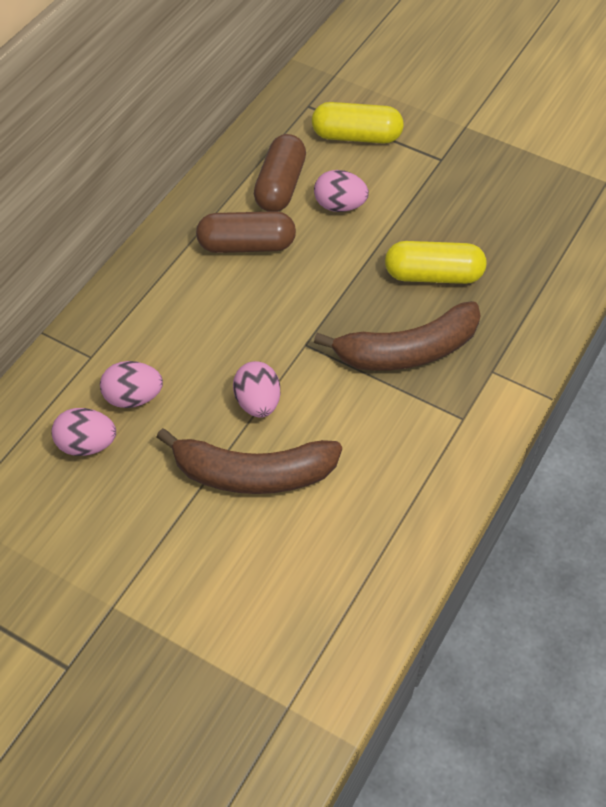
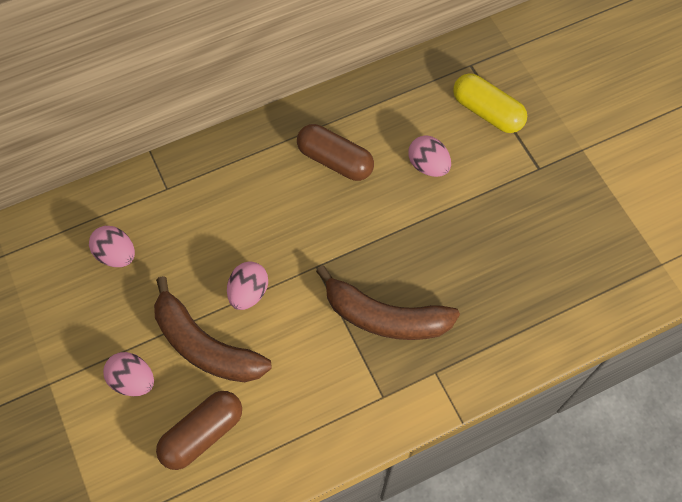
camera: 35 degrees right, 10 degrees up
pink egg [100,361,163,408] -> pink egg moved to [103,352,154,396]
brown capsule [254,134,306,212] -> brown capsule moved to [156,391,242,470]
yellow capsule [385,241,486,284] -> none

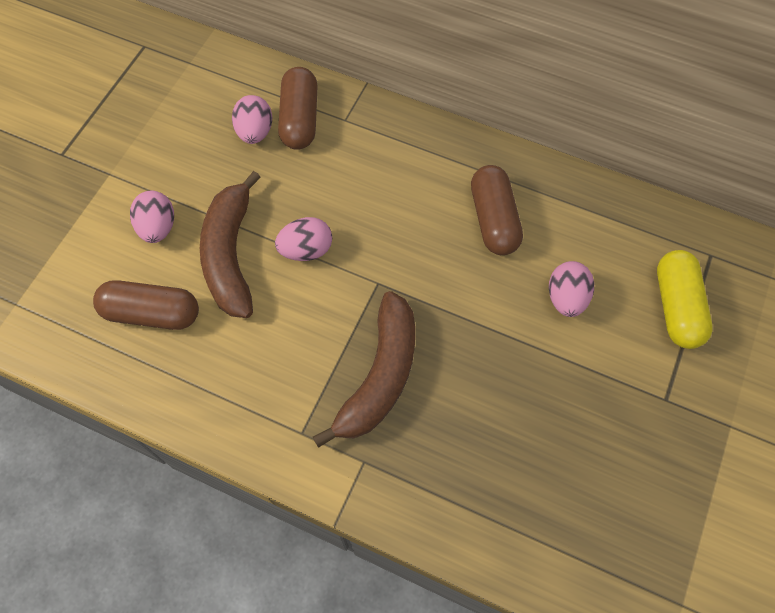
camera: 50 degrees right, 0 degrees up
brown banana [316,266,460,340] -> brown banana turned 135 degrees counterclockwise [313,291,415,448]
none -> brown capsule [278,67,318,150]

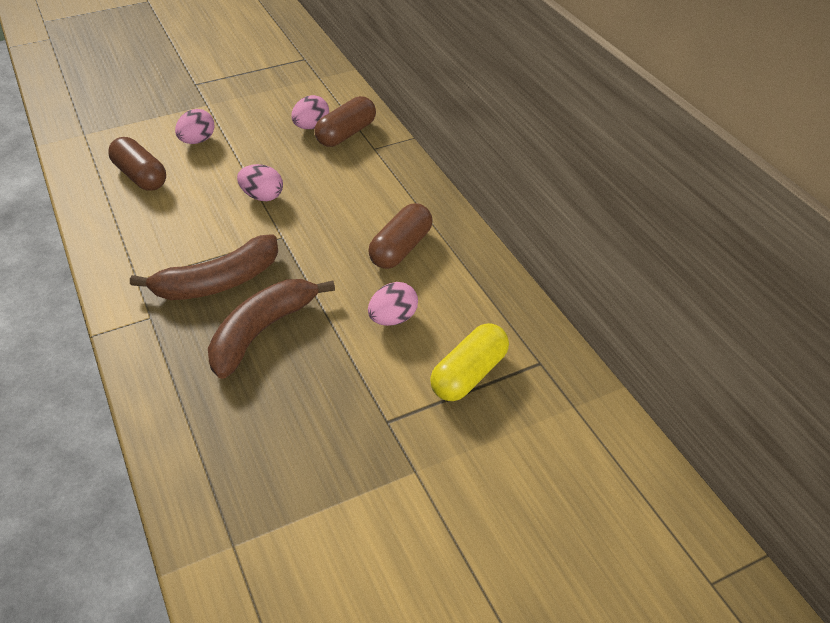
camera: 40 degrees right, 20 degrees down
brown banana [200,171,261,318] -> brown banana moved to [208,279,335,379]

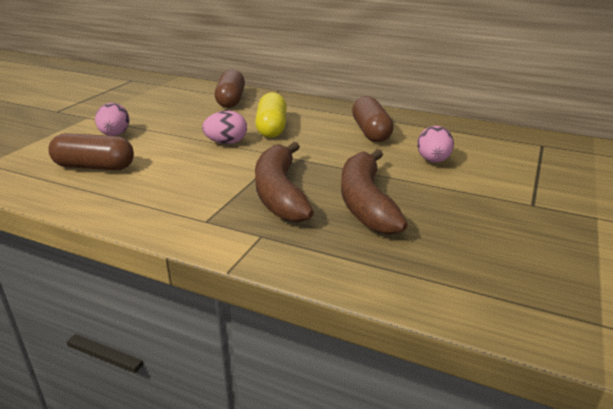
camera: 40 degrees left, 15 degrees down
brown banana [130,235,278,300] -> brown banana turned 150 degrees clockwise [255,142,314,223]
pink egg [291,95,329,129] -> none
yellow capsule [430,323,509,401] -> yellow capsule moved to [255,92,287,138]

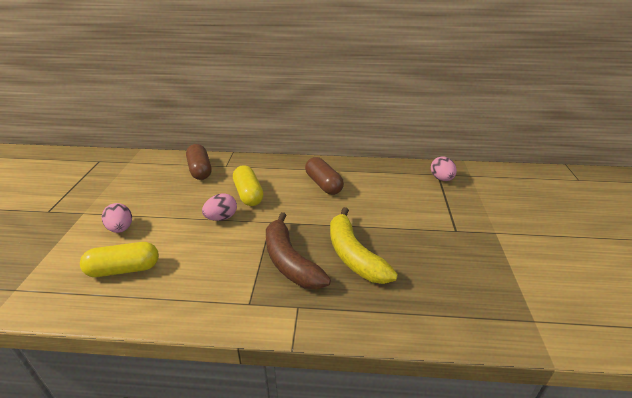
camera: 20 degrees left, 5 degrees up
brown capsule [48,133,134,170] -> yellow capsule [80,242,159,277]
brown banana [341,149,408,235] -> yellow banana [330,207,398,284]
pink egg [417,126,454,163] -> pink egg moved to [431,156,457,181]

